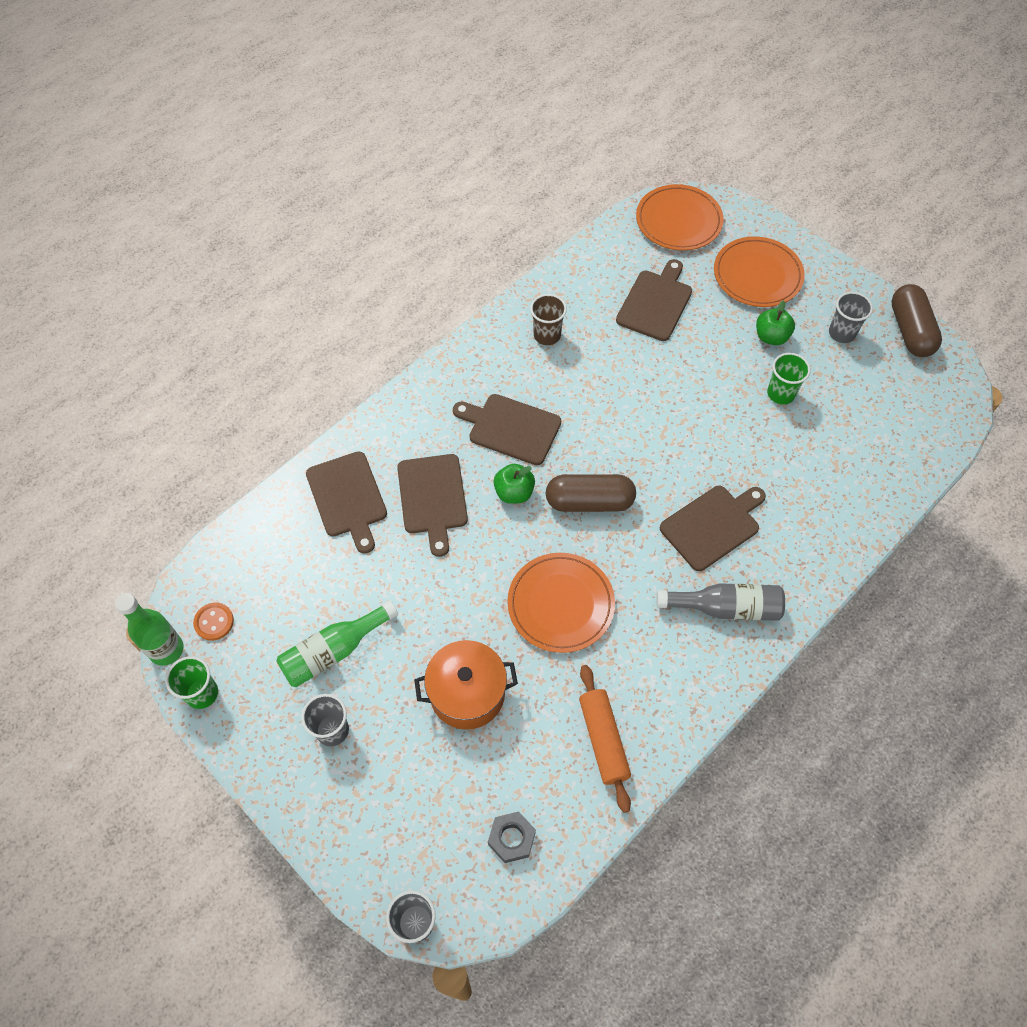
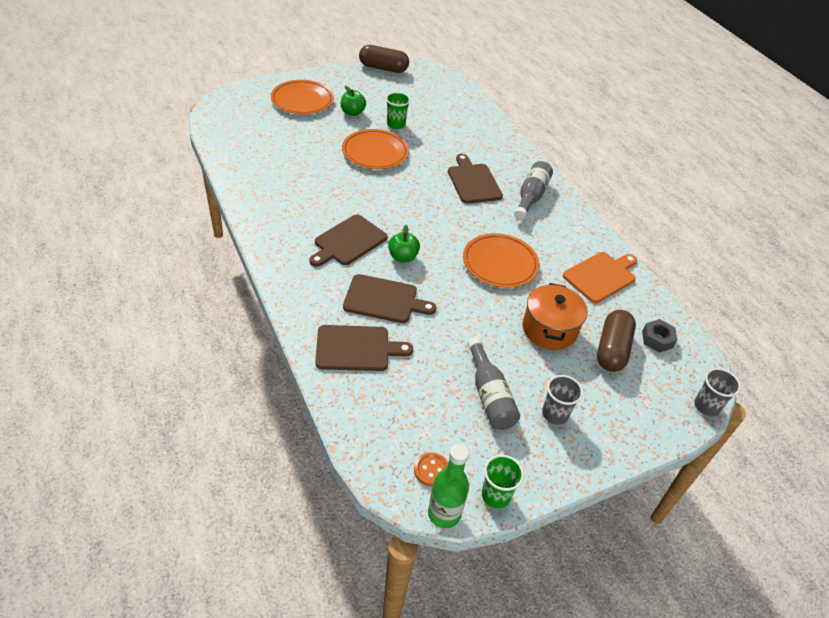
camera: 75 degrees left, 15 degrees down
green bottle [276,600,398,687] -> grey bottle [467,337,520,430]
brown cup [530,294,567,345] -> none
brown capsule [545,474,636,512] -> brown capsule moved to [597,310,636,372]
orange rolling pin [579,665,631,813] -> orange cutting board [563,252,637,303]
brown cutting board [616,259,692,341] -> none
orange plate [636,184,724,251] -> orange plate moved to [342,129,409,169]
grey cup [829,292,873,343] -> none

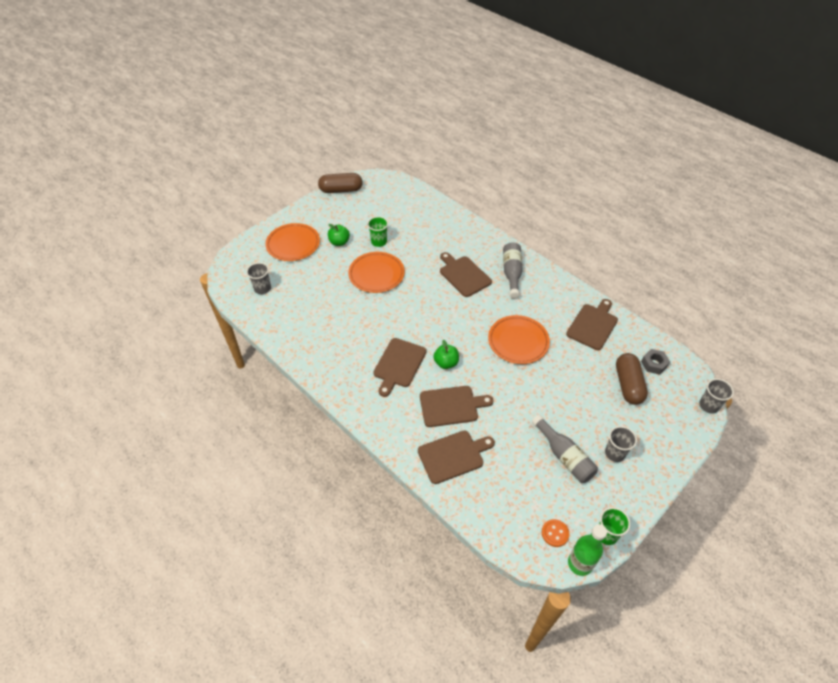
camera: 15 degrees left, 5 degrees up
orange pot [523,283,588,350] -> none
orange cutting board [563,252,637,303] -> brown cutting board [566,299,618,350]
none -> grey cup [246,263,271,294]

